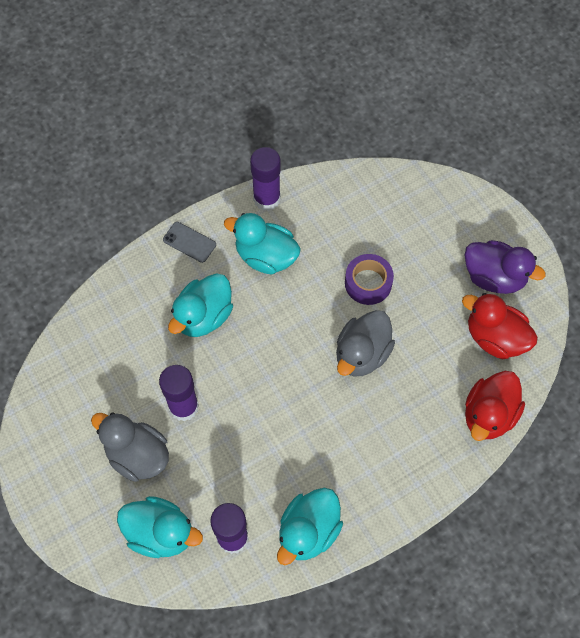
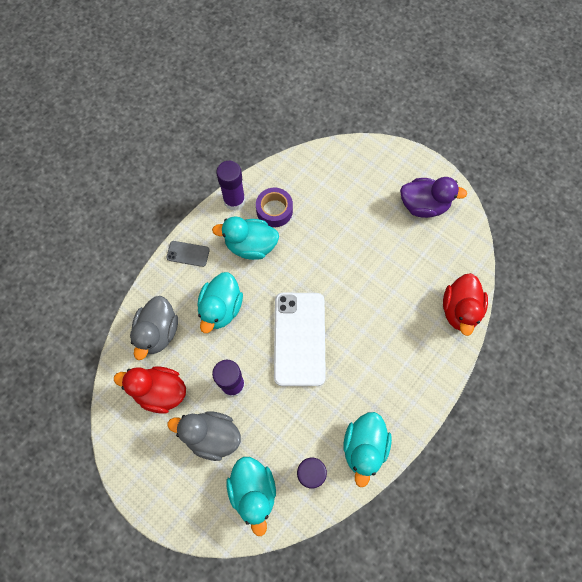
camera: 20 degrees left, 5 degrees up
turquoise duck [117,496,203,558] -> turquoise duck turned 75 degrees clockwise [226,457,276,536]
grey duck [336,310,395,376] -> grey duck moved to [130,296,178,360]
purple tape [345,254,394,305] -> purple tape moved to [256,188,293,227]
red duck [462,293,538,359] -> red duck moved to [114,366,186,414]
none -> white phone [274,293,326,386]

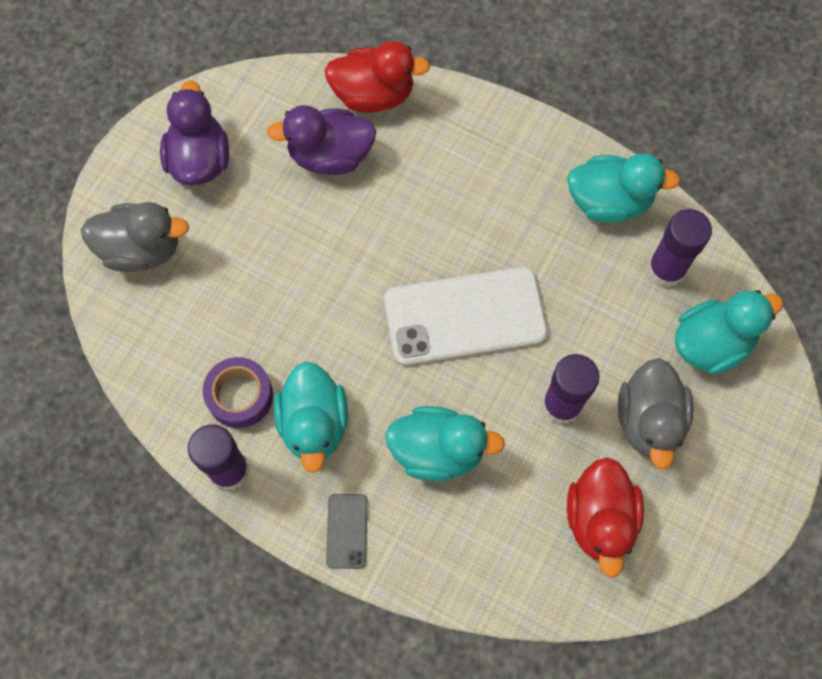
camera: 100 degrees left, 0 degrees up
grey duck [130,296,178,360] -> grey duck moved to [81,202,189,272]
none -> purple duck [267,105,376,175]

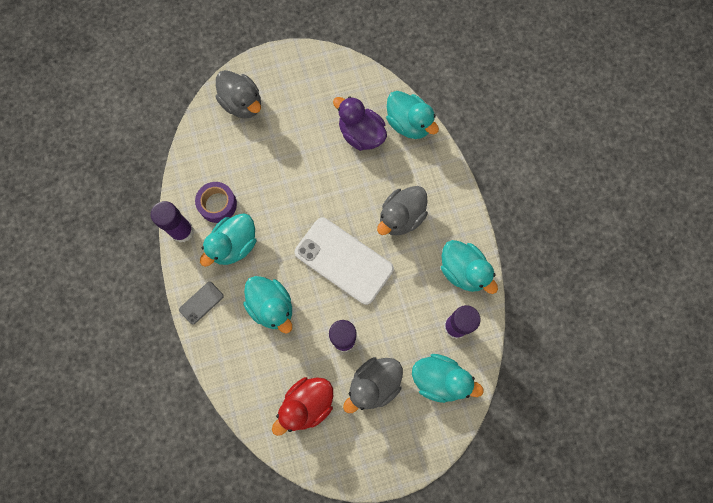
camera: 45 degrees right, 5 degrees up
purple duck [160,80,229,186] -> none
red duck [324,41,430,113] -> turquoise duck [386,91,439,139]
none -> grey duck [377,186,428,236]

